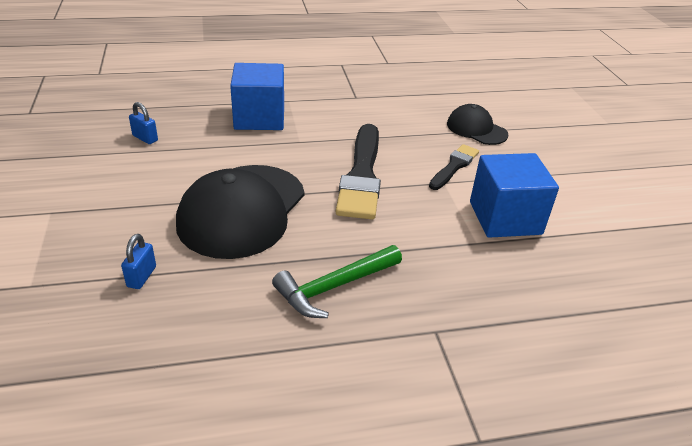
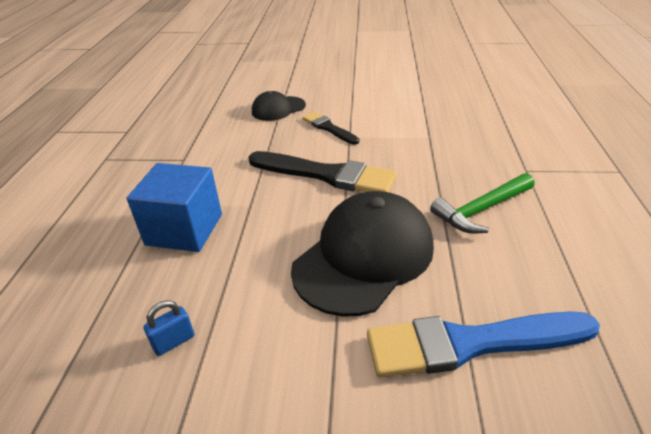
camera: 70 degrees left, 0 degrees up
blue padlock [121,234,156,289] -> blue brush [367,311,600,378]
black cap [176,165,305,259] -> black cap turned 90 degrees counterclockwise [291,191,434,317]
green hammer [272,245,402,318] -> green hammer turned 75 degrees clockwise [430,173,535,233]
blue cube [470,153,559,238] -> none

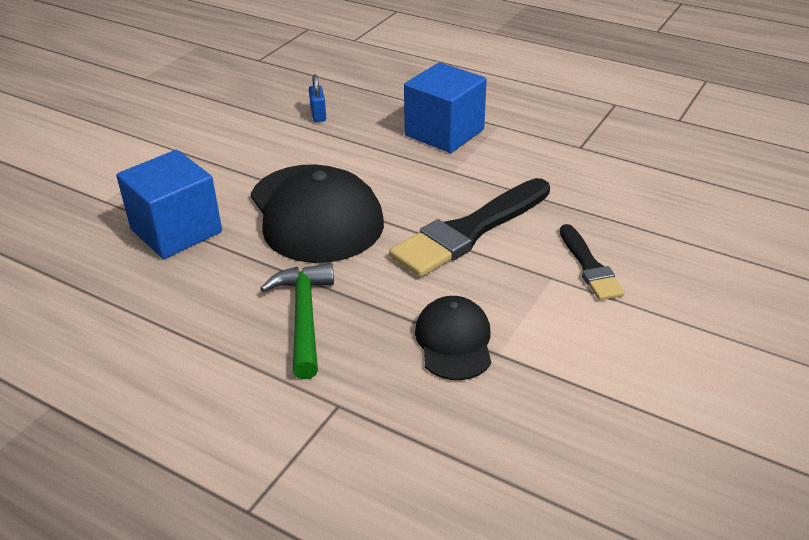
camera: 115 degrees right, 0 degrees up
black cap [252,91,306,121] -> black cap moved to [415,296,491,380]
black brush [303,112,359,145] -> black brush turned 90 degrees clockwise [560,224,625,300]
blue brush [367,311,600,378] -> blue cube [116,150,222,259]

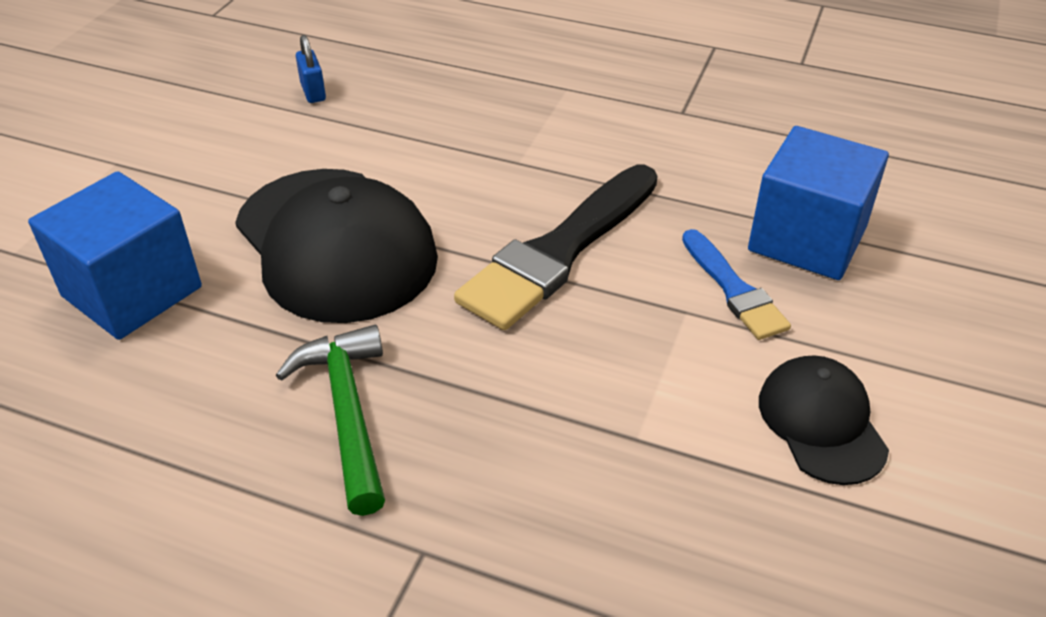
camera: 10 degrees left, 5 degrees up
blue cube [404,62,487,153] -> blue cube moved to [748,126,889,280]
black cap [415,296,491,380] -> black cap moved to [759,355,889,485]
black brush [560,224,625,300] -> blue brush [682,229,791,340]

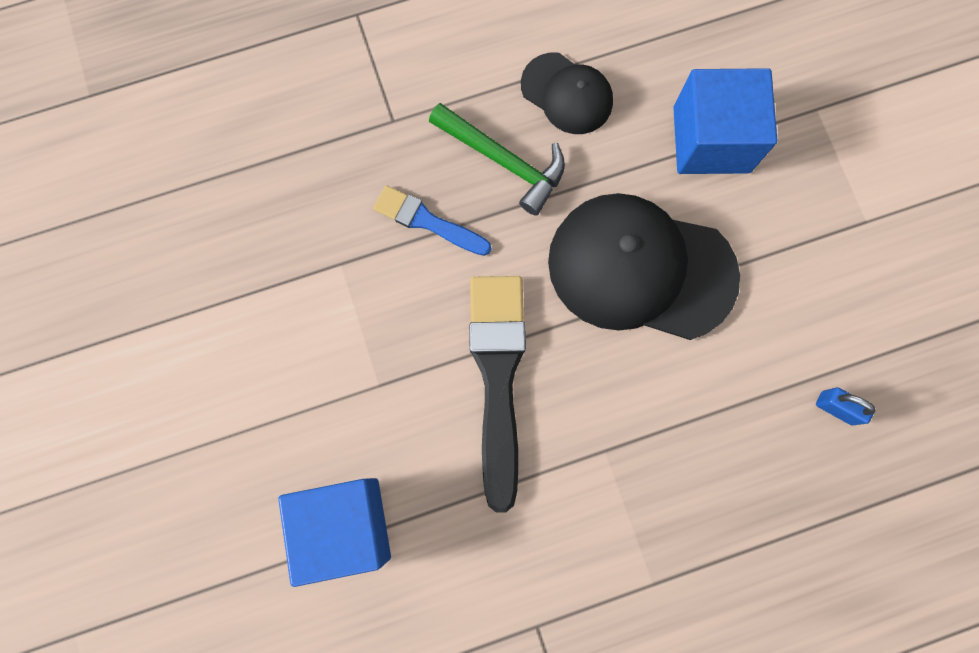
camera: 140 degrees right, 35 degrees up
blue brush [682,229,791,340] -> blue brush moved to [373,185,491,256]
black cap [759,355,889,485] -> black cap moved to [521,52,613,134]

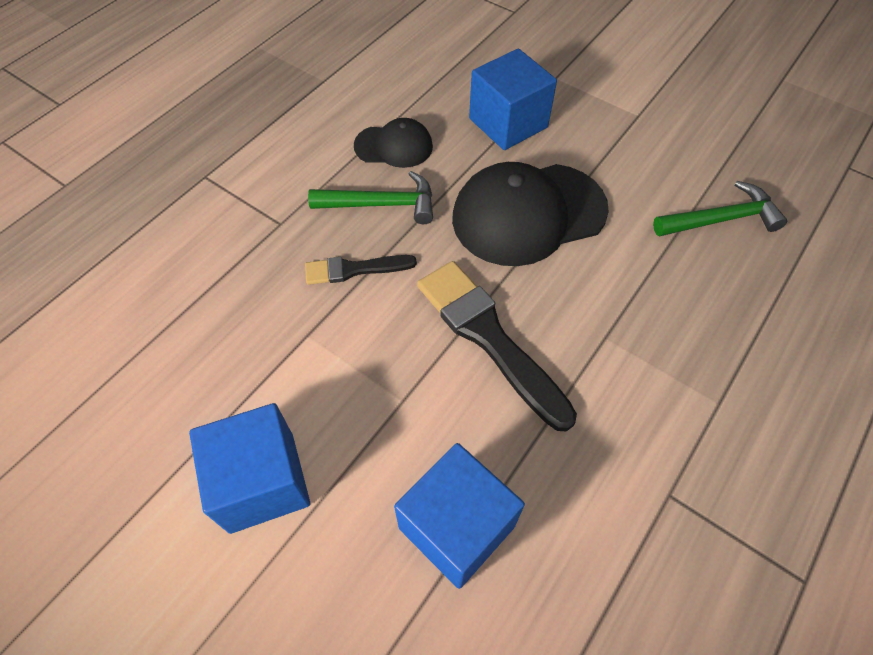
camera: 35 degrees left, 20 degrees down
blue brush [373,185,491,256] -> black brush [305,255,417,285]
blue padlock [816,387,876,426] -> green hammer [653,181,787,236]
none -> blue cube [189,403,310,534]

